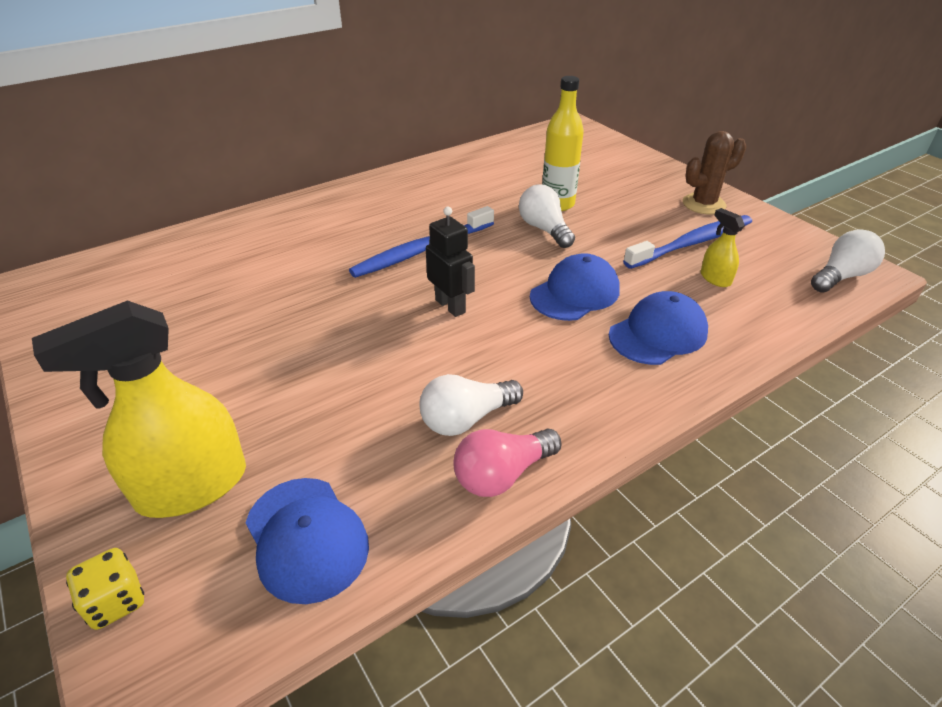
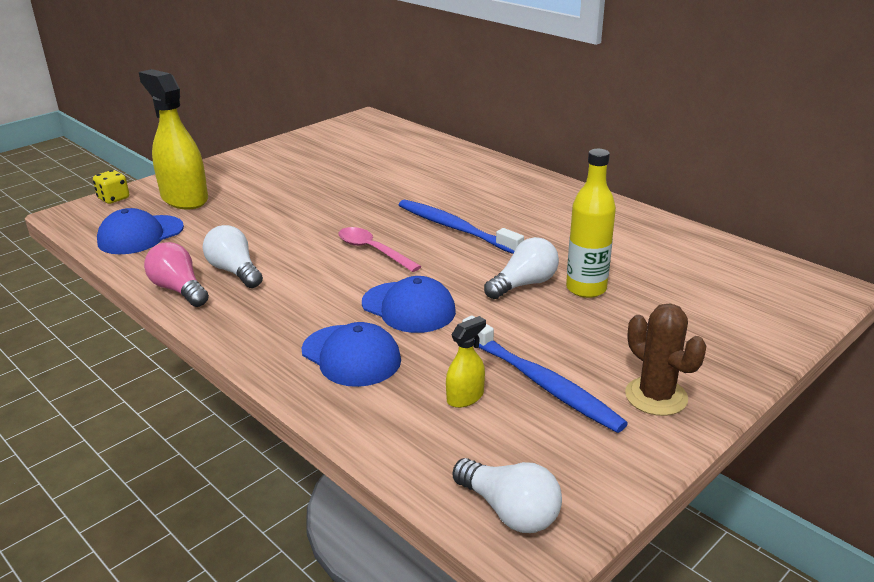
camera: 80 degrees right, 10 degrees down
black robot [426,207,475,317] -> pink spoon [338,227,421,272]

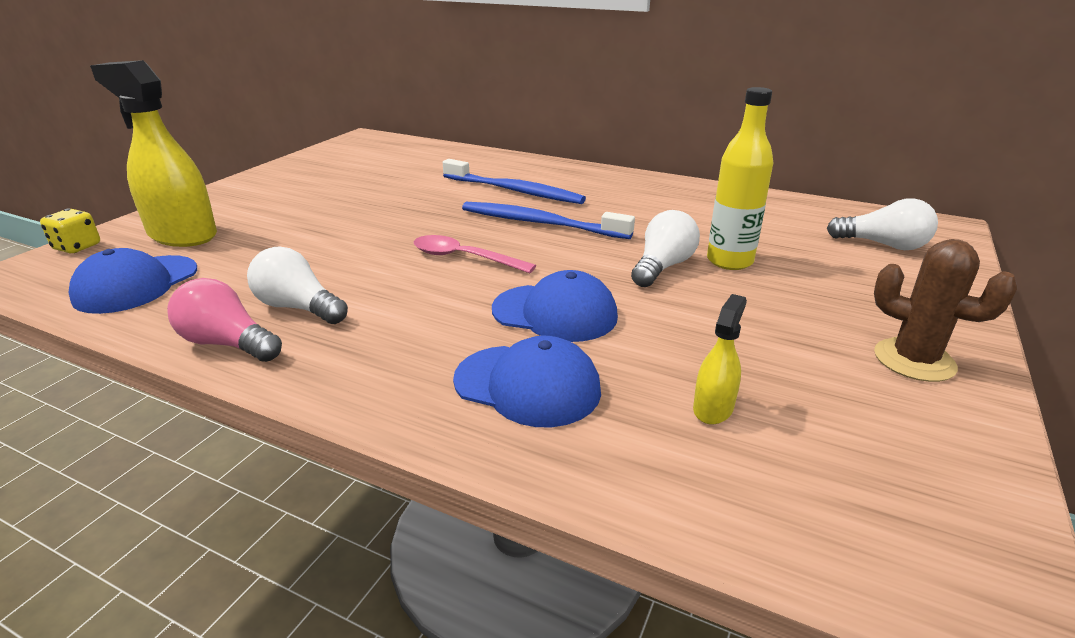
camera: 20 degrees left, 0 degrees up
white light bulb [453,458,562,533] -> white light bulb moved to [827,198,938,250]
blue toothbrush [462,316,628,433] -> blue toothbrush moved to [443,159,586,204]

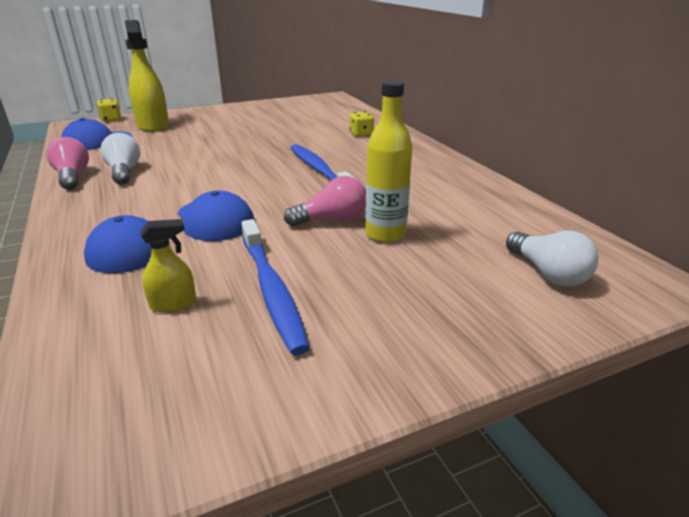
camera: 40 degrees right, 0 degrees up
pink spoon [414,235,536,273] -> none
blue toothbrush [443,159,586,204] -> blue toothbrush moved to [241,219,310,355]
white light bulb [631,210,700,287] -> pink light bulb [284,176,366,227]
brown cactus [874,239,1018,382] -> none
none -> yellow dice [349,111,374,137]

